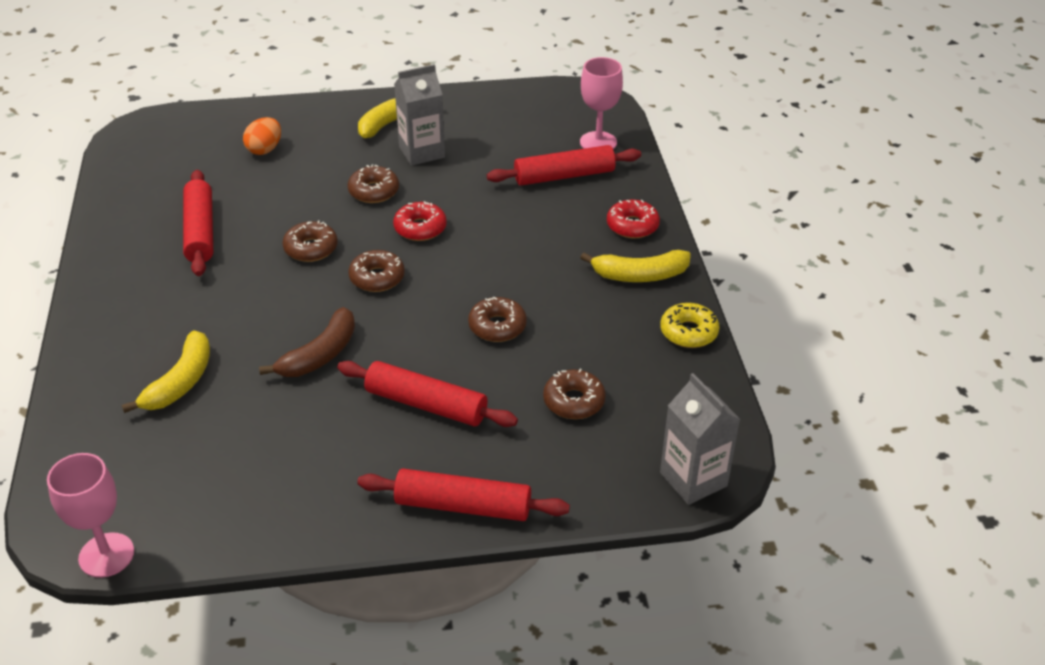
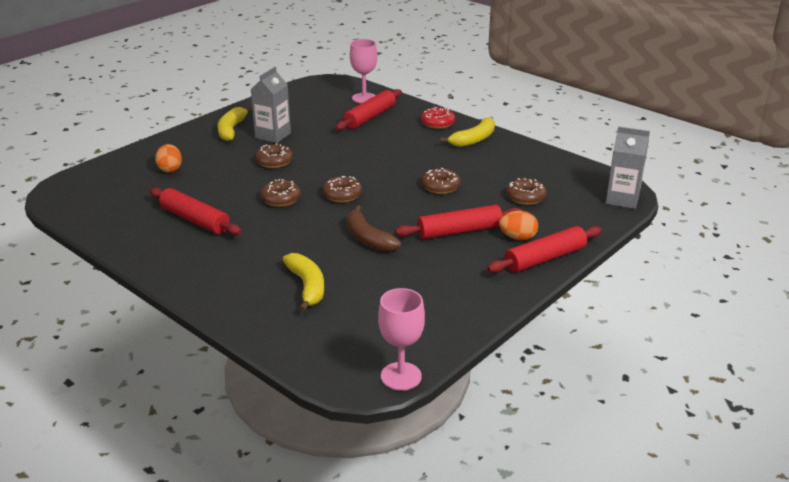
camera: 40 degrees left, 10 degrees down
brown banana [259,307,355,377] -> brown banana turned 150 degrees clockwise [347,205,401,252]
red donut [393,201,447,241] -> none
yellow donut [660,303,720,348] -> none
none -> orange egg [499,211,538,240]

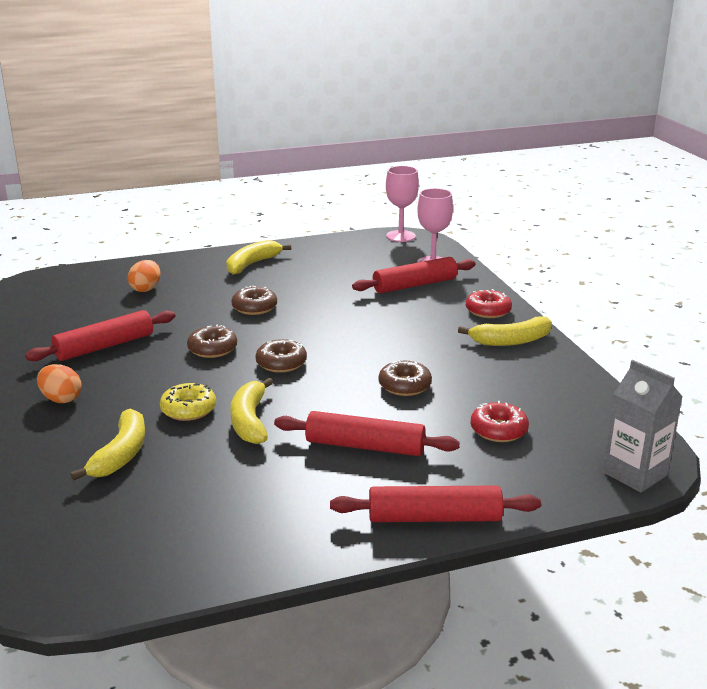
camera: 30 degrees right, 5 degrees down
red rolling pin [150,187,241,235] -> red rolling pin turned 75 degrees clockwise [25,310,175,361]
grey carton [251,67,291,143] -> none
brown banana [347,205,401,252] -> yellow banana [230,378,273,444]
pink goblet [378,288,425,391] -> pink goblet moved to [386,166,419,242]
orange egg [499,211,538,240] -> orange egg moved to [37,364,82,403]
brown donut [506,178,547,205] -> red donut [471,401,529,442]
none -> yellow donut [160,383,216,421]

